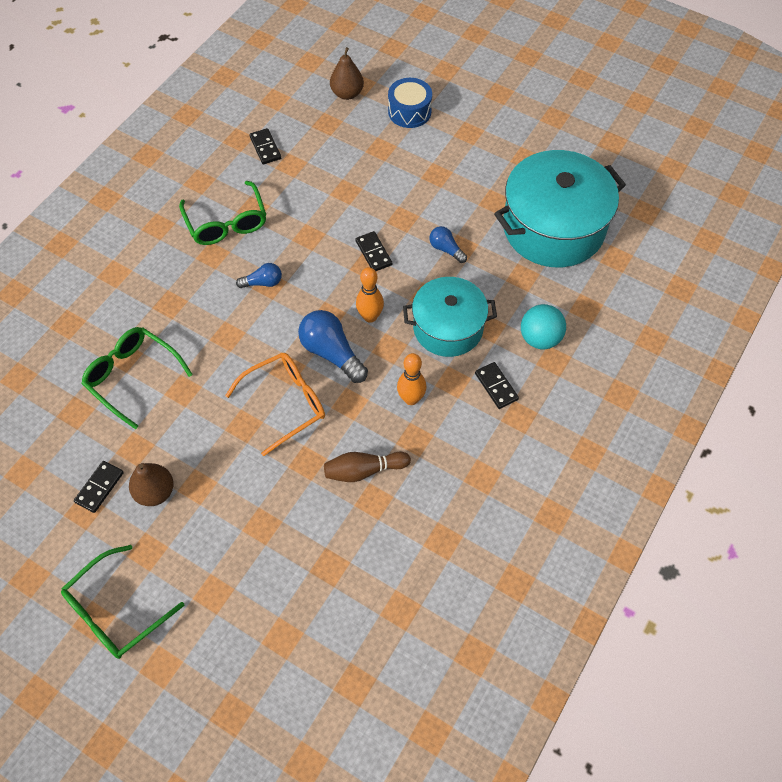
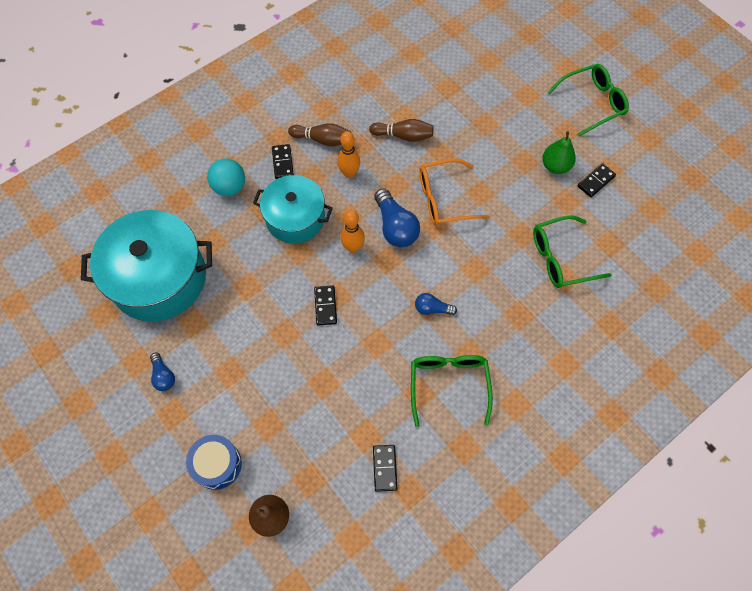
camera: 160 degrees left, 5 degrees up
green glasses [81,327,193,429] -> green glasses turned 105 degrees clockwise [533,215,611,288]
brown pear [129,463,174,506] -> green pear [542,131,576,174]
blue light bulb [429,226,467,263] -> blue light bulb moved to [150,353,175,391]
none -> brown bowling pin [288,123,351,146]

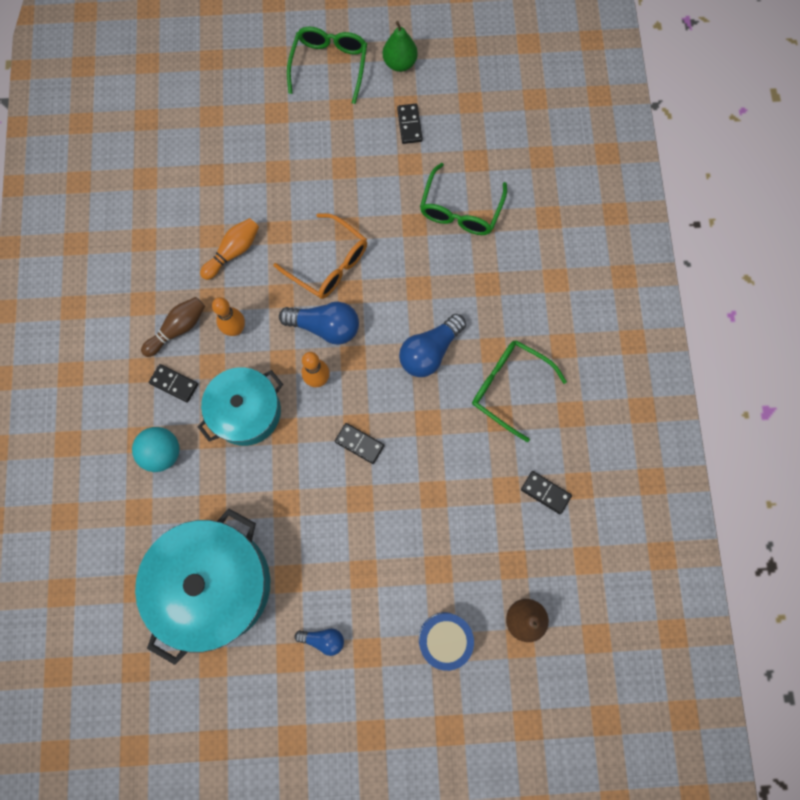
camera: 55 degrees left, 10 degrees up
brown bowling pin [369,119,434,142] -> orange bowling pin [200,218,259,280]
blue light bulb [415,293,457,315] -> blue light bulb [399,314,466,377], size x1.78
orange glasses [419,158,490,225] -> orange glasses turned 75 degrees counterclockwise [273,213,367,299]
green pear [542,131,576,174] -> green pear moved to [383,21,418,72]

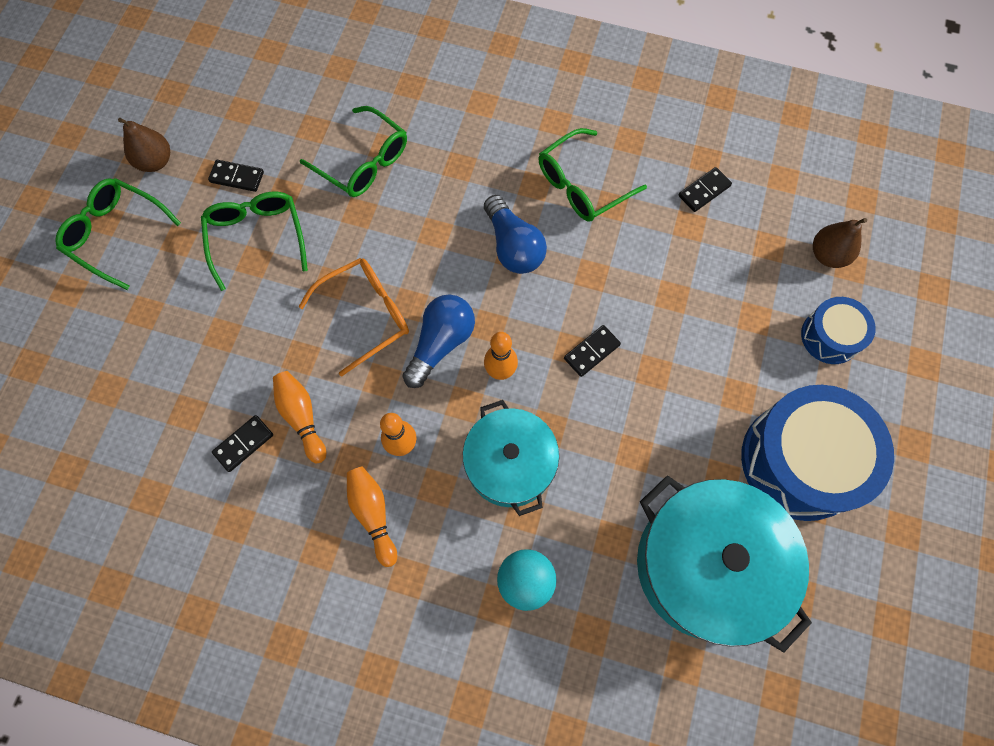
camera: 70 degrees left, 5 degrees down
brown bowling pin [141,297,205,357] -> orange bowling pin [347,466,397,567]
black domino [149,364,198,403] -> black domino moved to [212,415,273,472]
blue light bulb [294,628,344,656] -> blue drum [741,385,894,521]
green pear [383,21,418,72] -> brown pear [118,118,170,172]
none -> green glasses [201,192,308,291]

